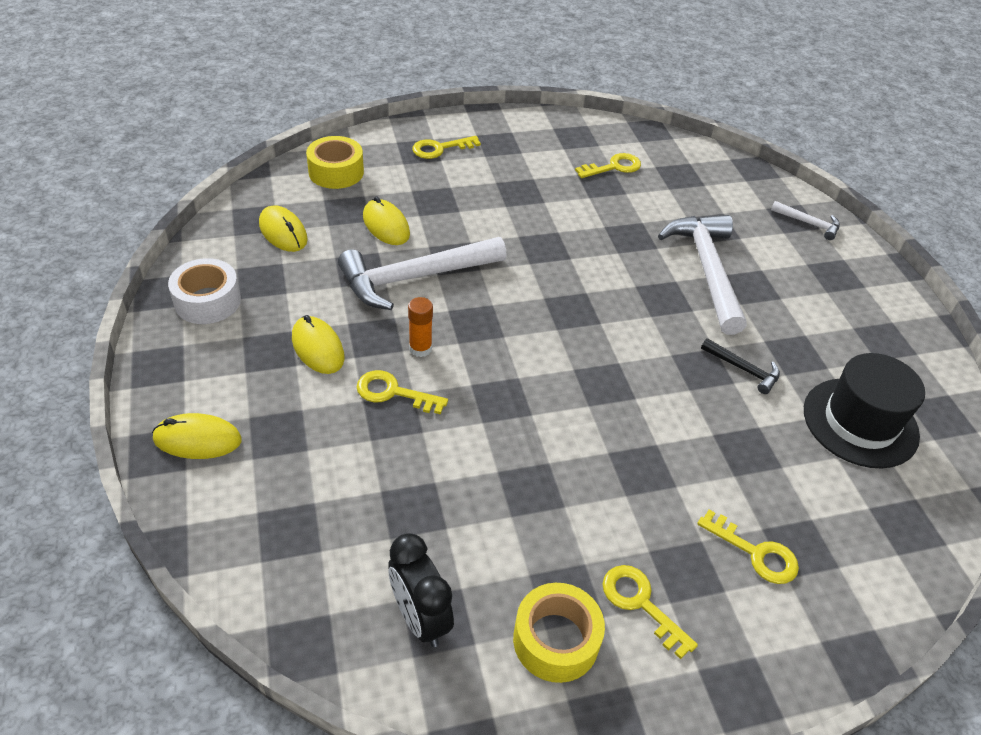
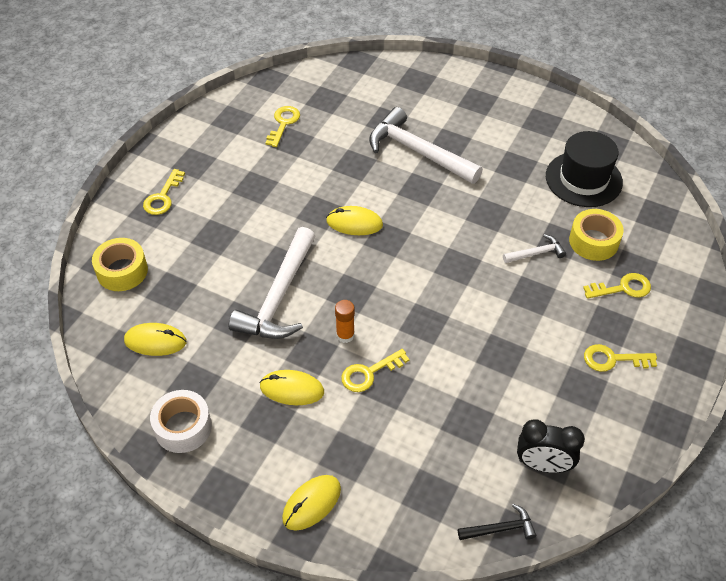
camera: 45 degrees left, 5 degrees up
yellow mouse [363,197,410,245] -> yellow mouse moved to [326,206,383,235]
yellow tape [513,583,605,683] -> yellow tape moved to [569,209,624,261]
black hammer [701,338,780,394] -> black hammer moved to [458,504,536,540]
white hammer [771,201,840,240] -> white hammer moved to [503,234,566,263]

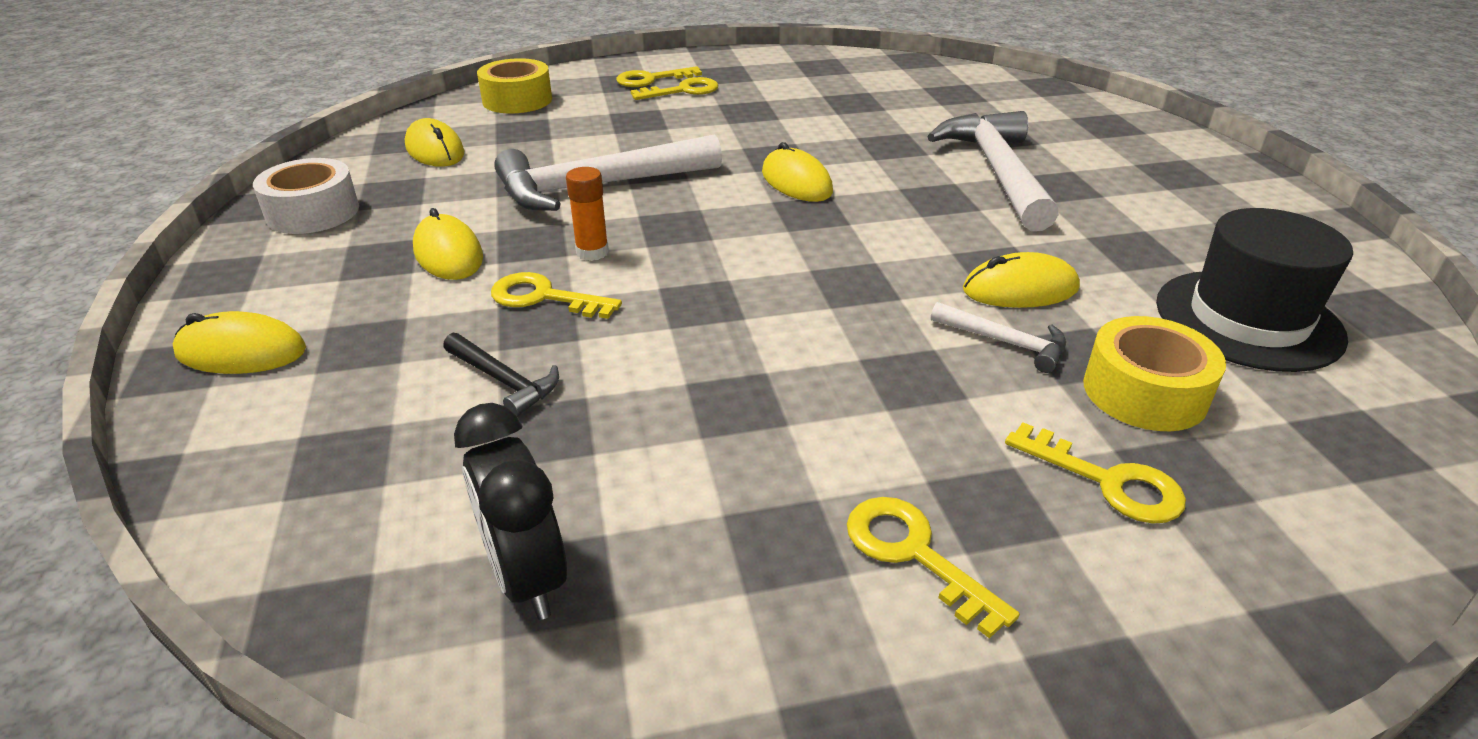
camera: 50 degrees right, 15 degrees down
yellow key [266,106,300,147] -> yellow key moved to [631,77,718,100]
black hammer [458,504,536,540] -> black hammer moved to [443,333,559,417]
none -> yellow mouse [963,252,1080,308]

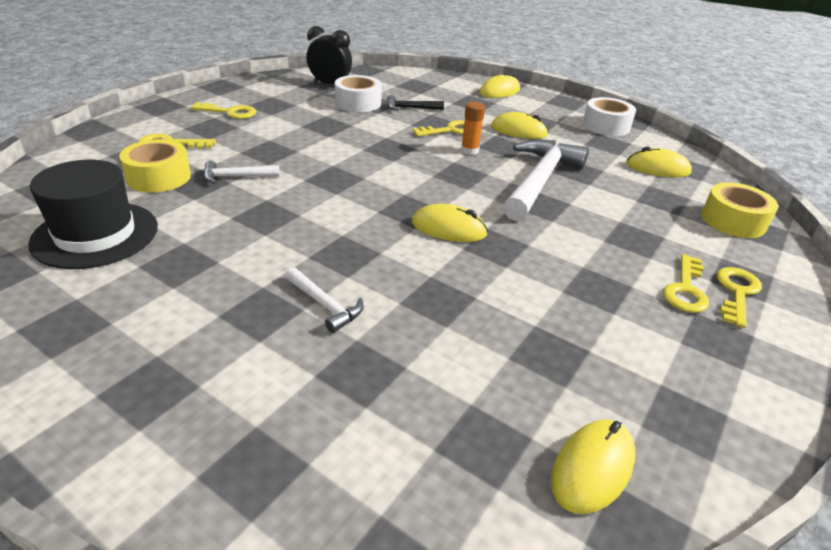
camera: 135 degrees right, 0 degrees up
white hammer [927,111,1059,231] -> white hammer [285,267,363,333], size x0.46
yellow mouse [963,252,1080,308] -> yellow mouse moved to [551,419,635,514]
none -> white tape [335,75,382,112]

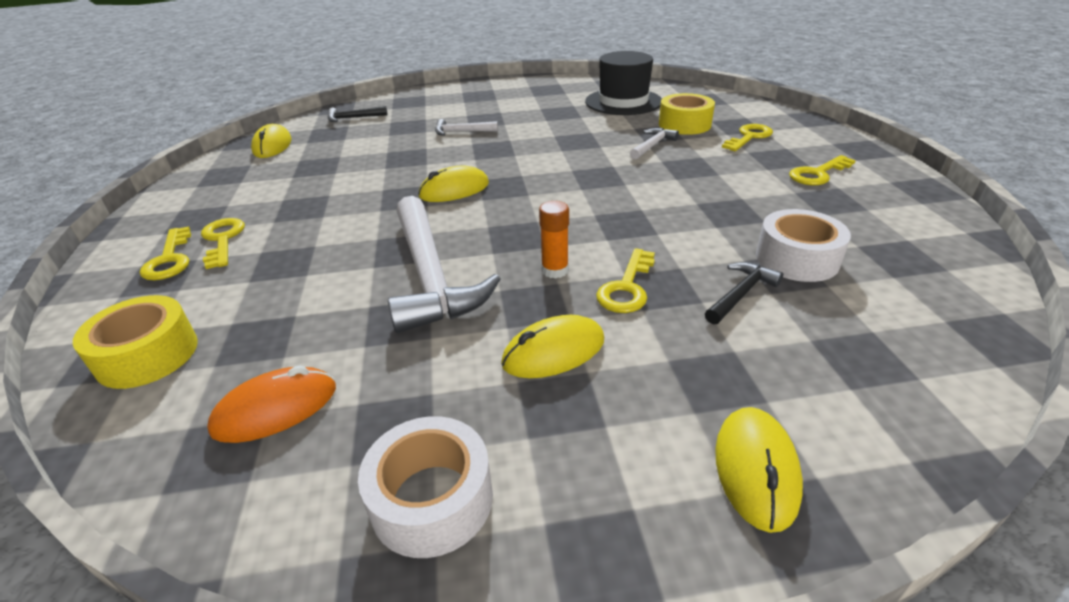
camera: 140 degrees right, 0 degrees up
black clock [306,26,352,84] -> none
yellow mouse [627,146,692,178] -> orange mouse [207,366,336,443]
none -> black hammer [328,106,388,122]

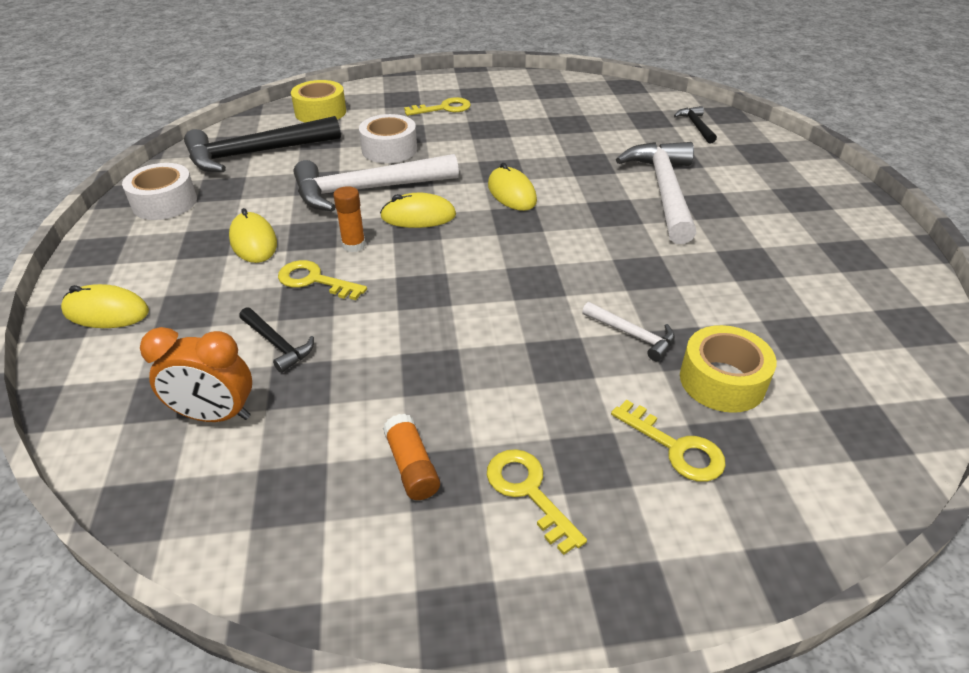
camera: 90 degrees right, 5 degrees up
yellow key [139,227,191,280] -> none
orange mouse [207,366,336,443] -> black hammer [184,116,341,172]
yellow mouse [251,124,291,158] -> yellow mouse moved to [380,193,456,228]
white hammer [435,119,498,136] -> white hammer [616,142,696,244], size x2.16
black hat [585,51,662,115] -> none
white tape [756,209,851,282] -> white tape moved to [359,114,417,163]
none -> orange clock [140,327,252,422]
none -> orange glue stick [383,414,440,500]

